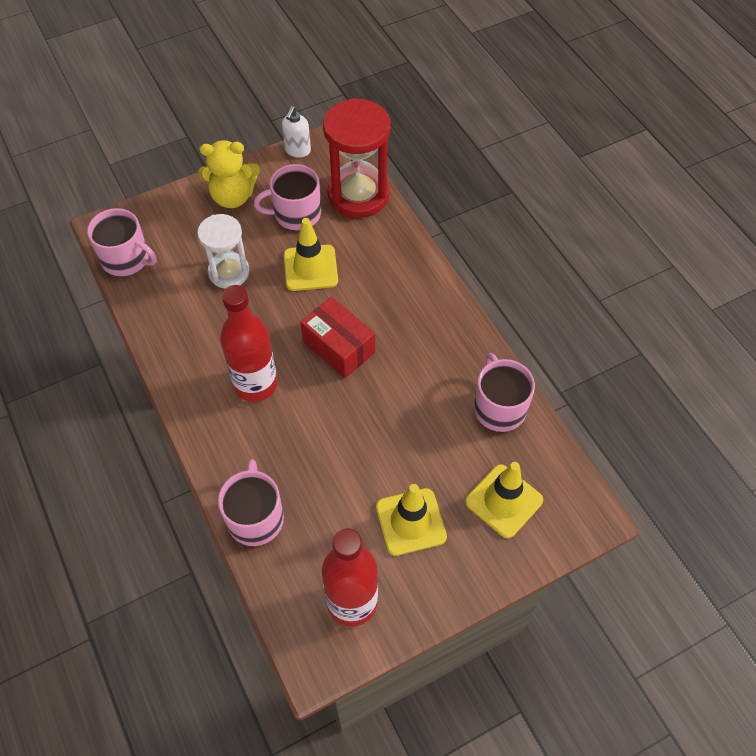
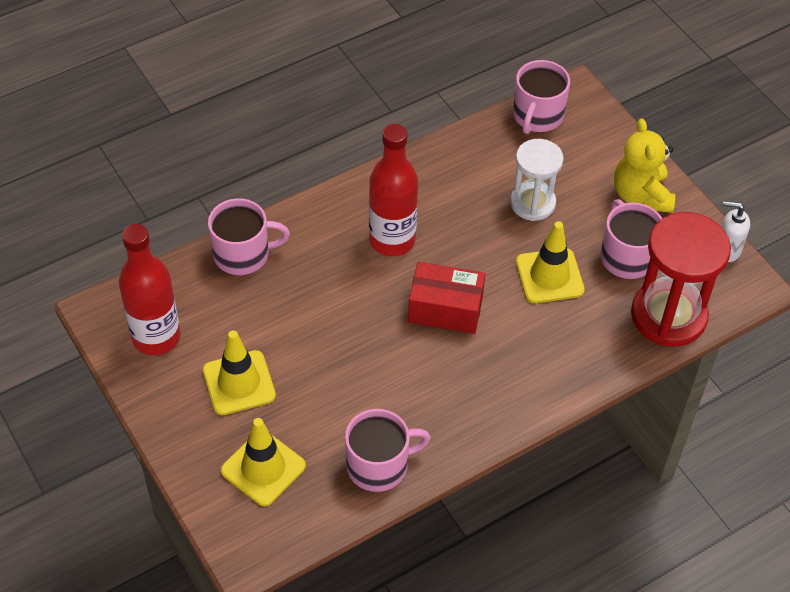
camera: 85 degrees right, 5 degrees down
red box [300,297,375,378] -> red box turned 60 degrees clockwise [408,262,485,334]

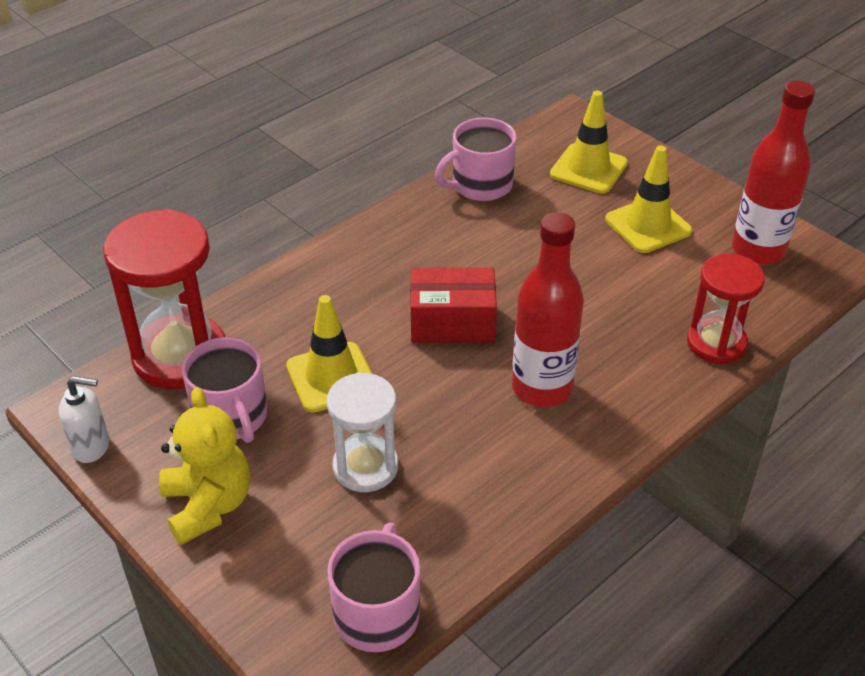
camera: 170 degrees right, 10 degrees down
pink mug [208,198,290,275] -> red hourglass [687,253,765,364]

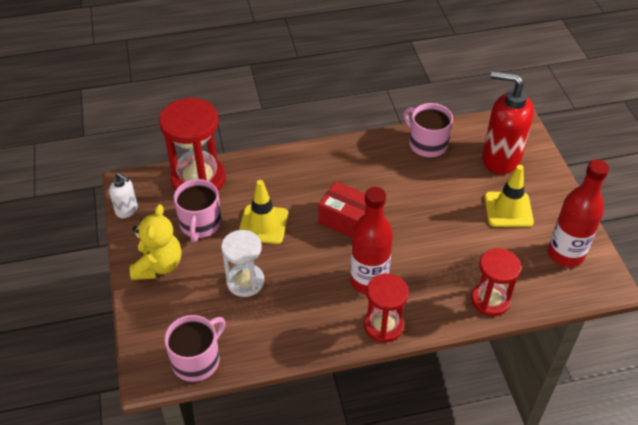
camera: 30 degrees right, 5 degrees up
pink mug [435,117,517,201] -> pink mug turned 45 degrees clockwise [403,103,453,157]
yellow traffic cone [550,91,628,194] -> red soap dispenser [482,71,534,174]
none -> red hourglass [364,274,409,343]

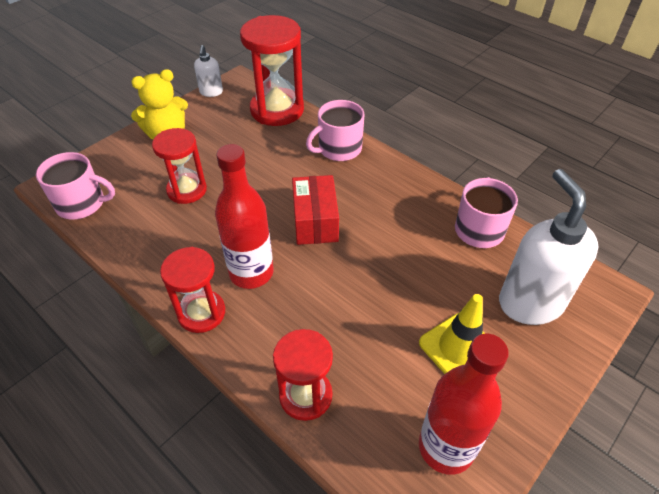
camera: 55 degrees right, 0 degrees up
pink mug [174,179,221,242] -> pink mug moved to [306,100,364,161]
white hourglass [221,230,264,297] -> red hourglass [152,128,207,204]
yellow traffic cone [239,180,288,244] -> none
red soap dispenser [482,71,534,174] -> white soap dispenser [499,169,599,325]

